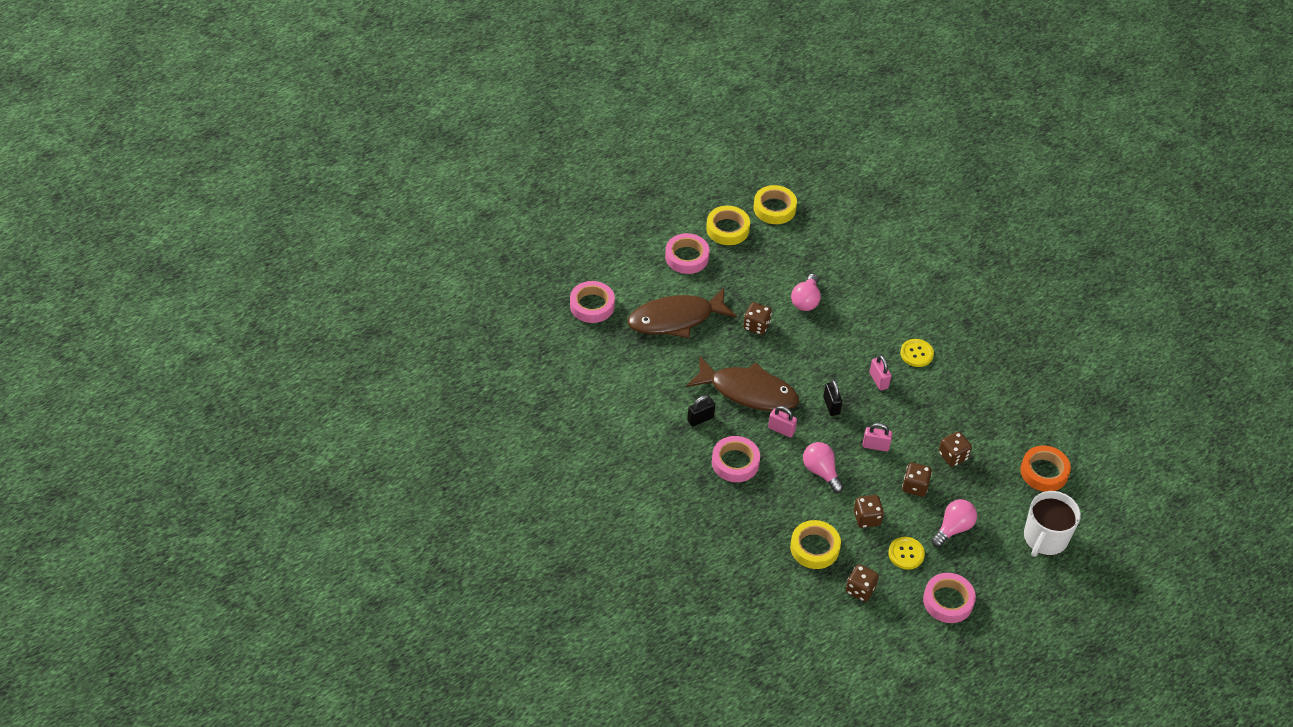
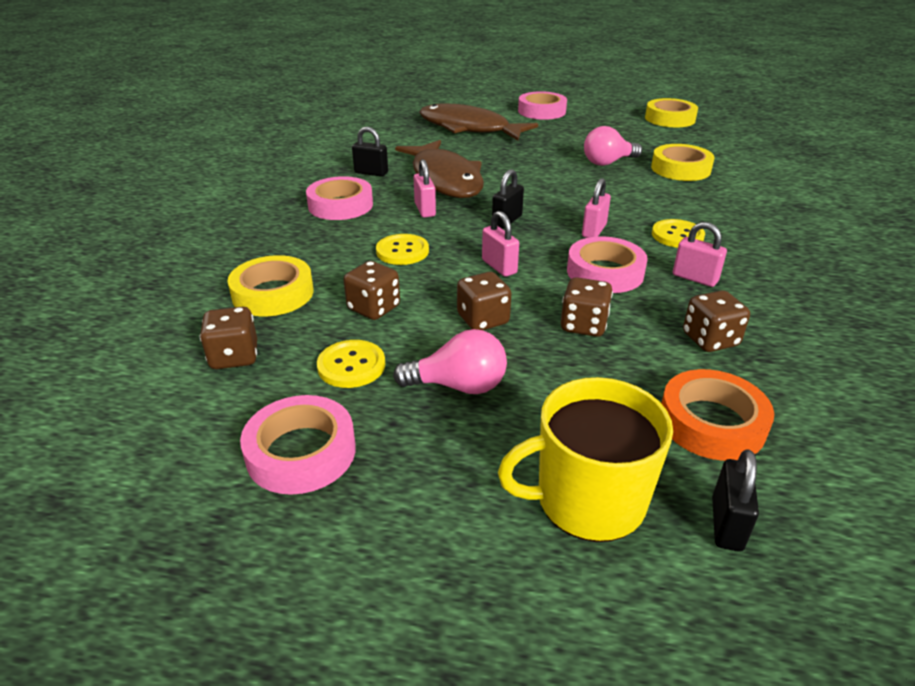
camera: 50 degrees right, 15 degrees down
pink tape [570,281,615,323] -> pink tape moved to [567,236,648,293]
yellow tape [706,206,750,245] -> yellow tape moved to [651,144,715,181]
brown dice [743,302,772,335] -> brown dice moved to [683,290,750,352]
pink light bulb [803,442,844,493] -> yellow button [376,234,429,265]
white mug [1024,491,1081,557] -> yellow mug [498,377,673,542]
none -> pink padlock [673,222,727,287]
none -> black padlock [712,449,759,552]

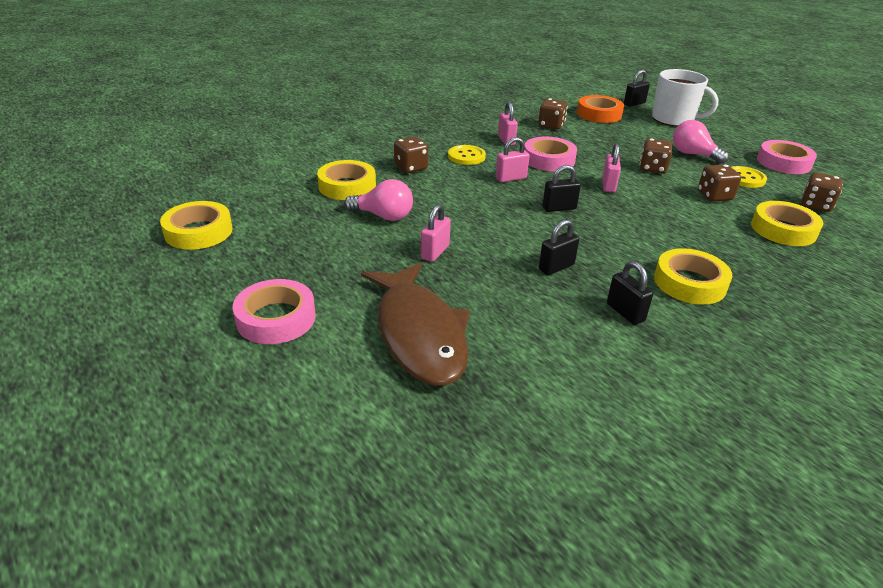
camera: 140 degrees left, 0 degrees up
pink tape [306,176,373,220] -> yellow tape [654,248,732,304]
yellow button [376,234,429,265] -> none
brown fish [395,140,484,198] -> black padlock [539,219,579,275]
pink padlock [414,159,436,218] -> pink padlock moved to [421,204,451,262]
yellow mug [498,377,673,542] -> white mug [652,69,719,127]
brown dice [561,277,613,337] -> brown dice moved to [394,136,428,173]

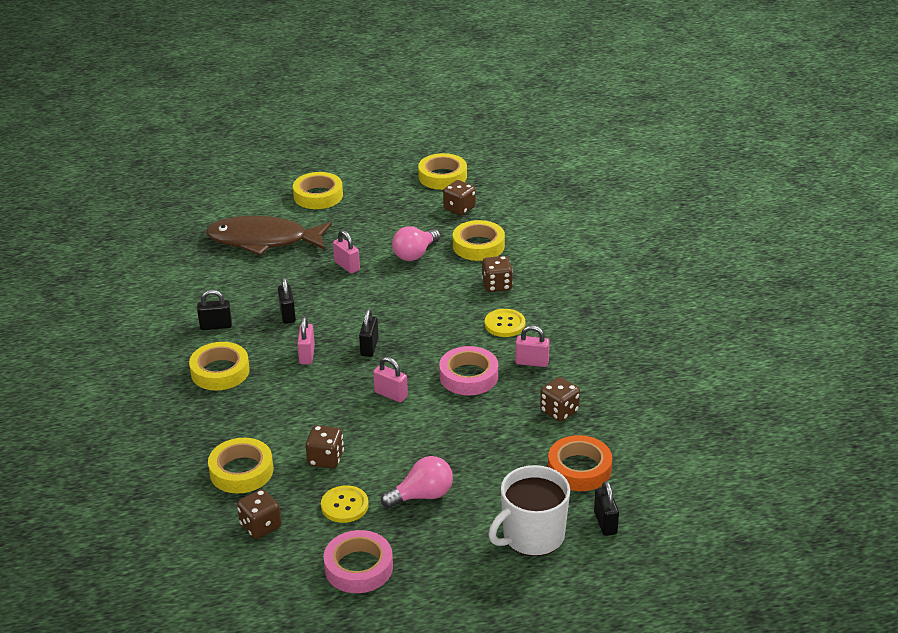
camera: 115 degrees right, 0 degrees up
pink tape [232,279,316,344] -> yellow tape [293,172,343,209]
pink padlock [496,137,530,182] -> pink padlock moved to [297,317,315,364]
brown dice [640,138,672,174] -> brown dice moved to [443,180,476,215]

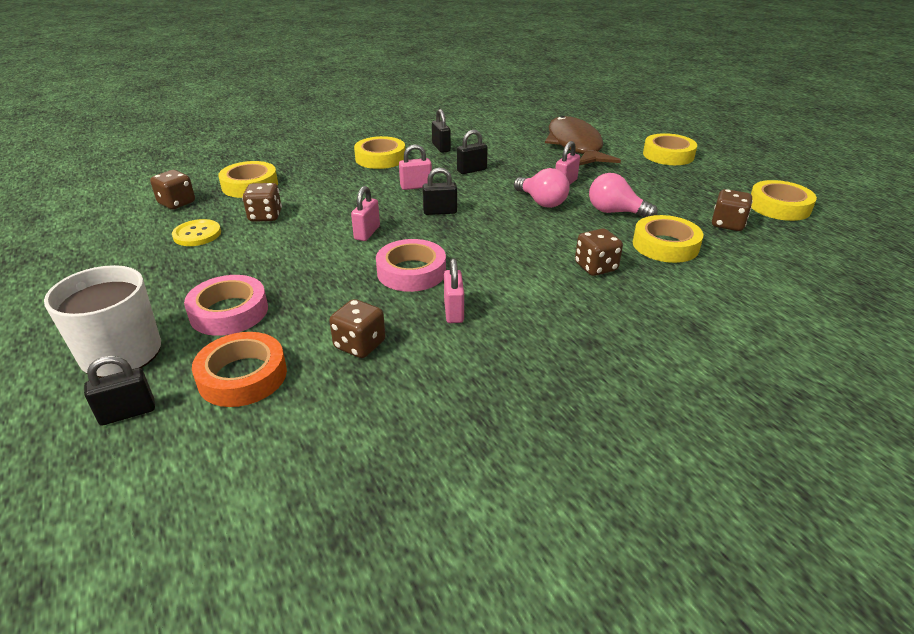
camera: 75 degrees right, 0 degrees up
pink tape [323,530,393,593] -> pink tape moved to [184,275,268,336]
pink light bulb [381,456,453,508] -> pink light bulb moved to [514,168,570,208]
yellow button [485,309,525,337] -> none

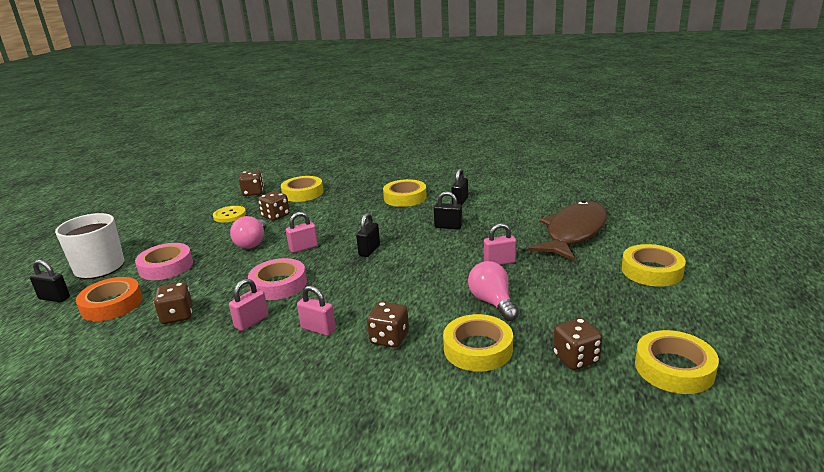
camera: 45 degrees right, 10 degrees down
pink padlock [399,144,432,190] -> pink padlock moved to [297,286,336,336]
black padlock [422,167,457,215] -> black padlock turned 75 degrees clockwise [356,213,380,257]
pink light bulb [514,168,570,208] -> pink light bulb moved to [230,216,266,249]

